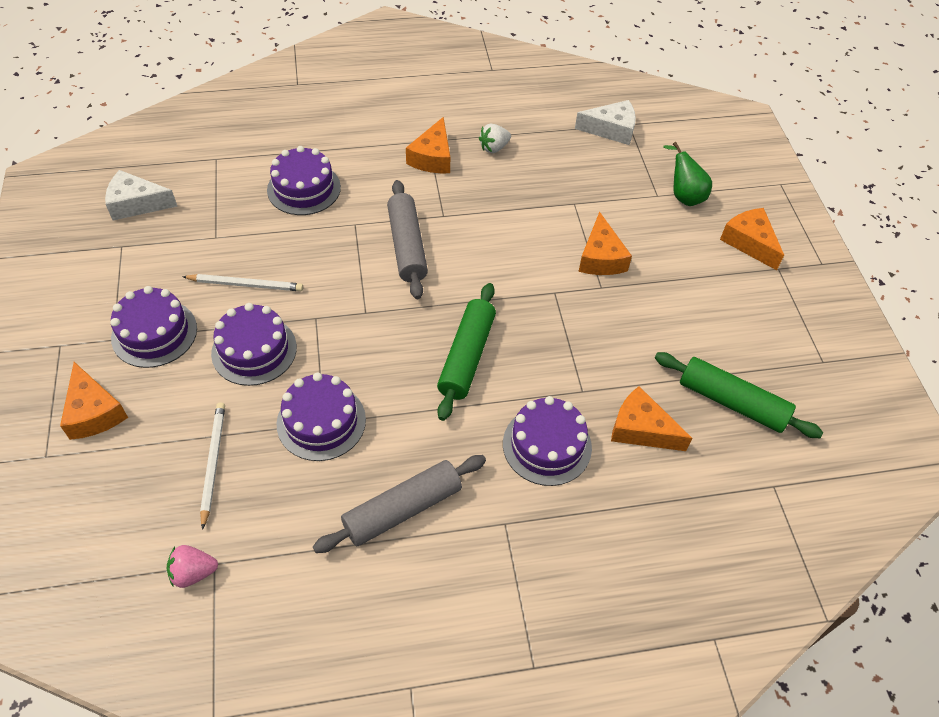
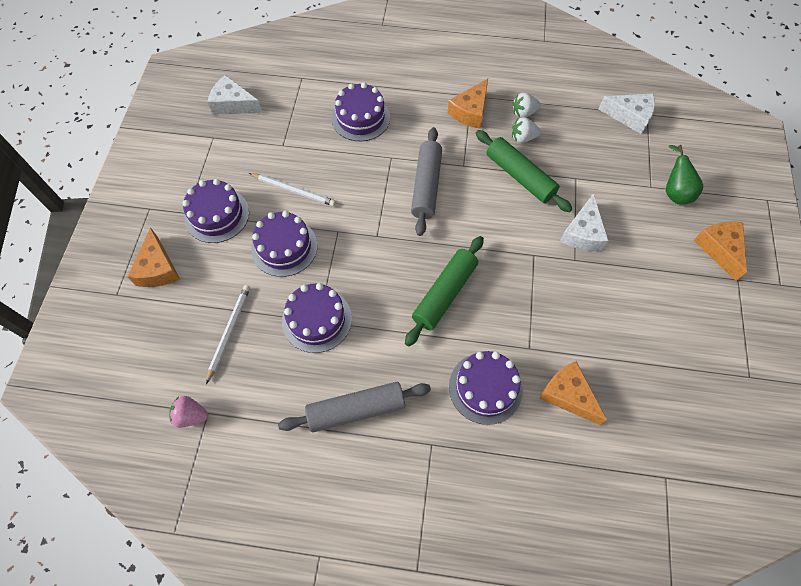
camera: 20 degrees right, 10 degrees up
orange cheese [578,212,632,275] -> white cheese [560,193,609,251]
green rolling pin [655,352,823,438] -> green rolling pin moved to [476,130,572,212]
none -> white strawberry [512,117,541,143]

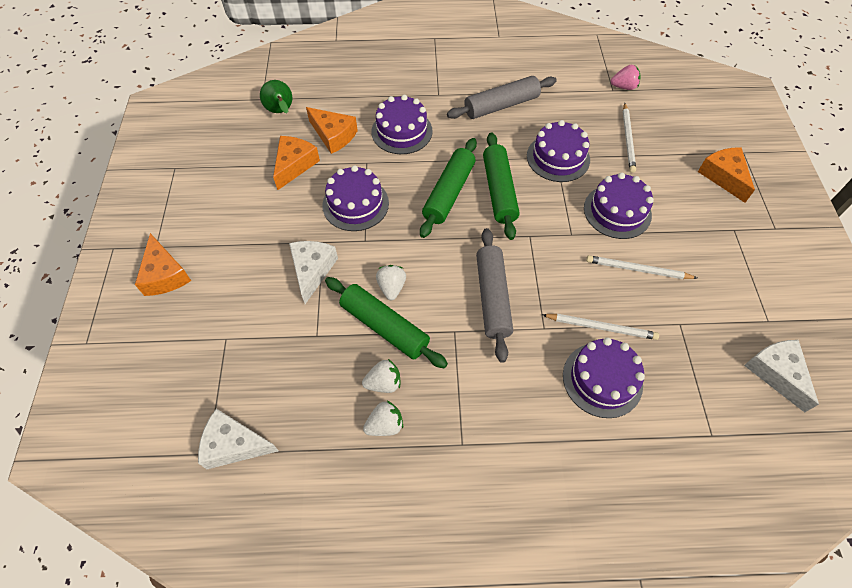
camera: 170 degrees right, 5 degrees down
purple cake [182,179,249,243] -> purple cake moved to [322,165,389,231]
white cheese [208,75,262,115] -> white cheese turned 120 degrees counterclockwise [744,340,819,413]
orange cheese [447,79,488,129] -> orange cheese moved to [273,136,320,190]
green pear [666,145,703,204] -> green pear moved to [260,80,292,113]
none -> white strawberry [376,265,406,300]
none -> green rolling pin [483,132,520,240]
none -> white pencil [542,314,659,340]

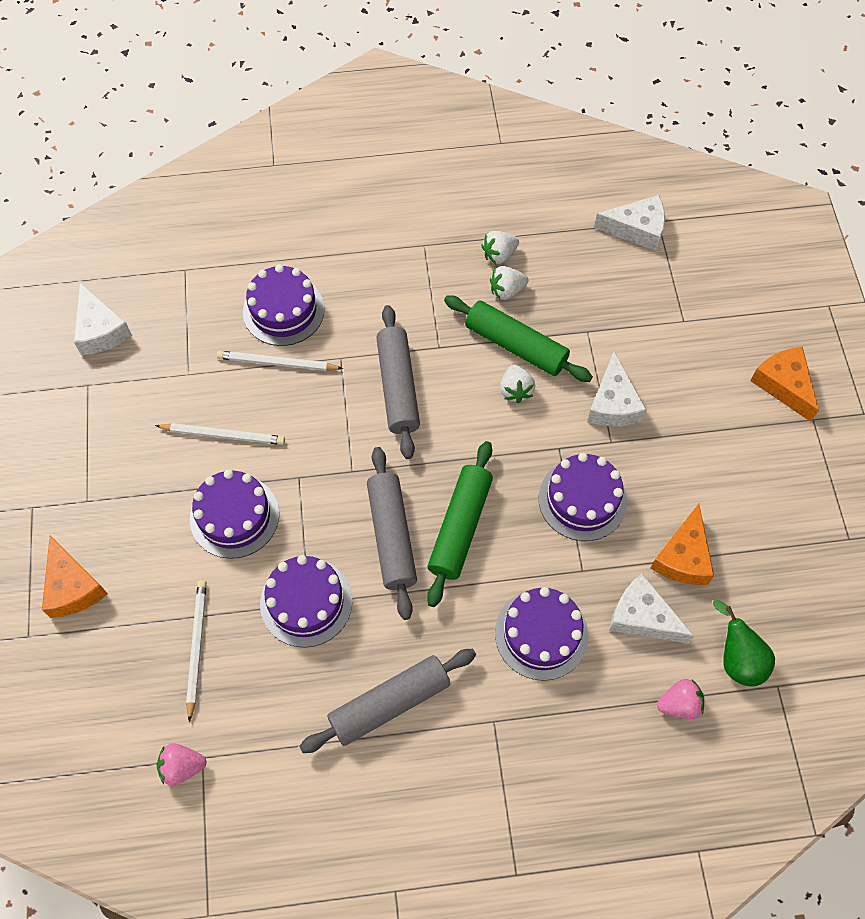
camera: 175 degrees right, 5 degrees up
orange cheese [306,107,358,154] -> white cheese [609,574,694,644]
green rolling pin [483,132,520,240] -> grey rolling pin [367,447,417,620]
none -> pink strawberry [657,679,704,719]

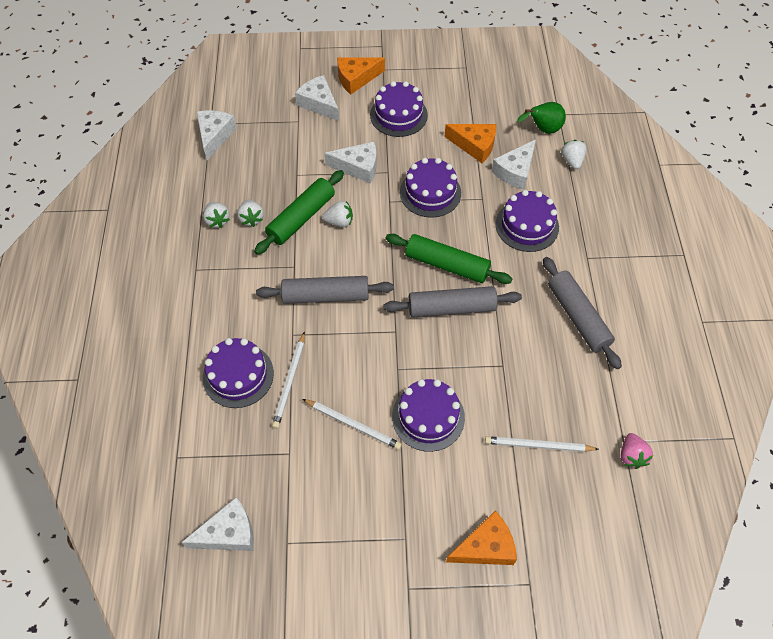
camera: 85 degrees left, 5 degrees down
white pencil [155,423,285,445] -> white pencil turned 105 degrees clockwise [303,399,402,450]
purple cake [260,555,353,647] -> purple cake moved to [370,81,428,137]
pink strawberry [657,679,704,719] -> white strawberry [561,140,587,169]
none -> white cheese [295,75,339,121]

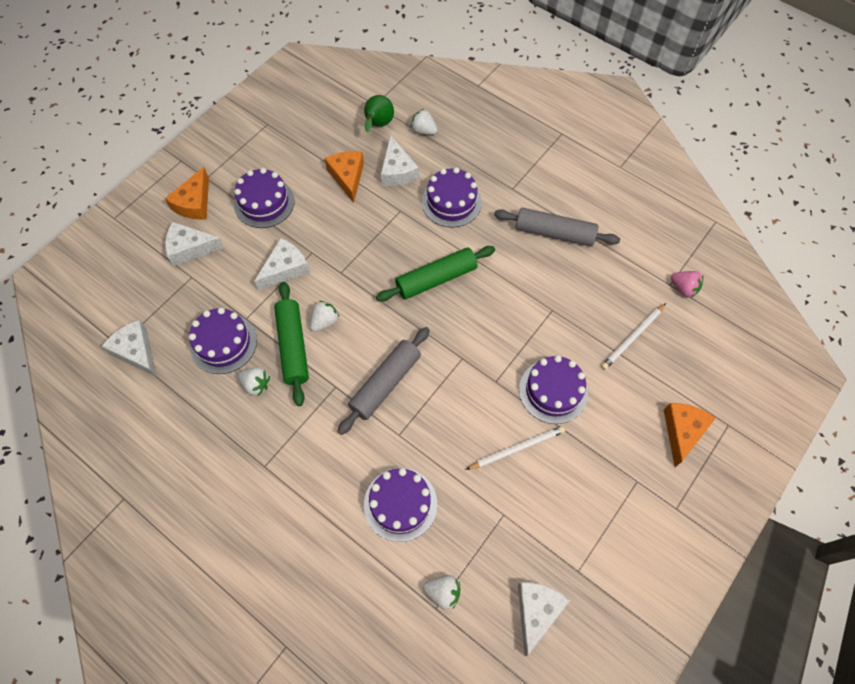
camera: 50 degrees left, 5 degrees up
white strawberry [203,202,230,228] -> white strawberry moved to [423,575,460,609]
white pencil [272,331,305,429] -> none
grey rolling pin [383,286,522,317] -> none
purple cake [400,158,461,218] -> purple cake moved to [189,307,257,374]
orange cheese [444,124,496,163] -> orange cheese turned 75 degrees counterclockwise [324,151,364,203]

